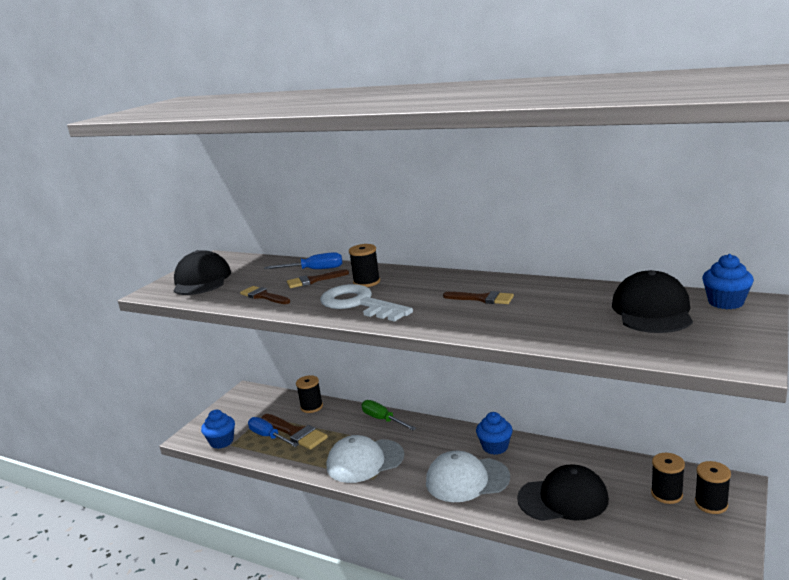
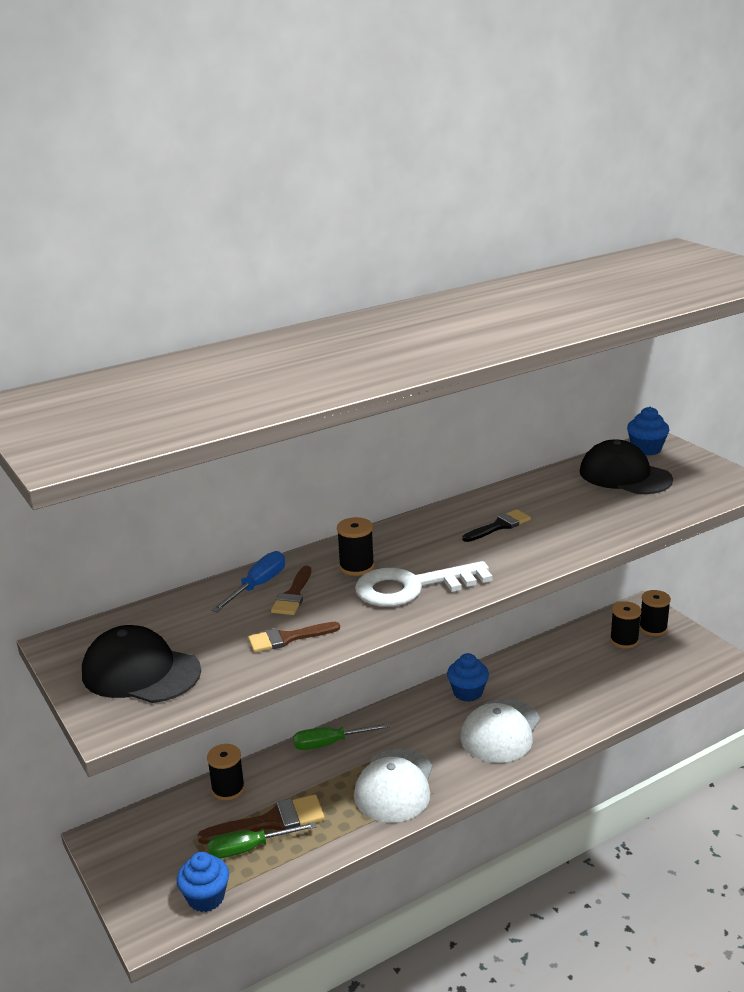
camera: 60 degrees left, 5 degrees up
blue screwdriver [248,417,299,447] -> green screwdriver [208,822,317,858]
brown brush [443,291,514,304] -> black brush [462,509,531,542]
black cap [517,464,609,521] -> none

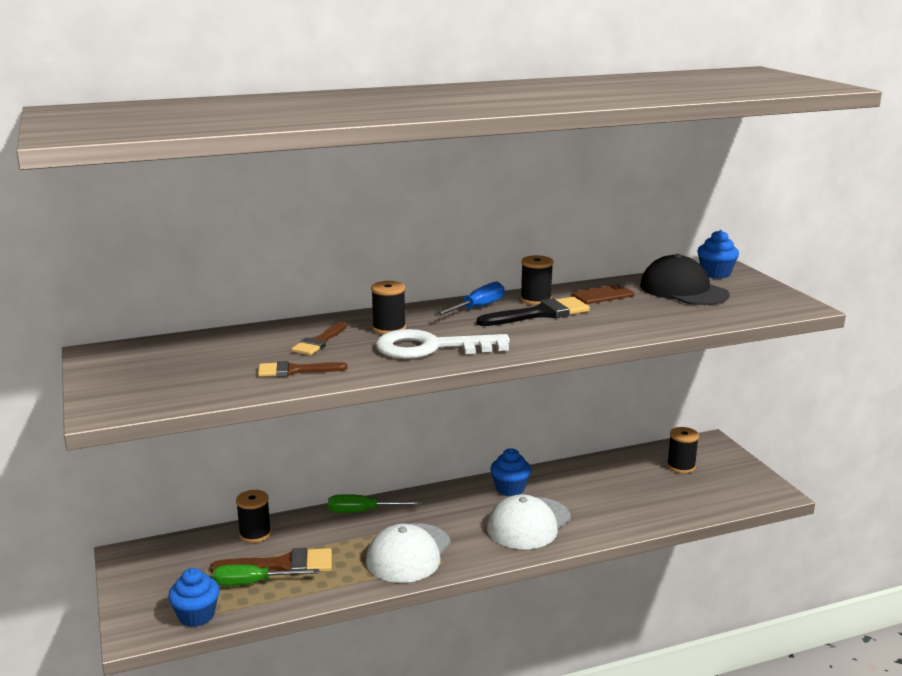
camera: 10 degrees right, 5 degrees down
black cap [82,625,201,703] -> none
blue screwdriver [211,551,285,612] -> blue screwdriver moved to [434,282,505,316]
black brush [462,509,531,542] -> black brush [477,297,590,326], size x1.53
black spool [639,590,671,636] -> black spool moved to [520,255,553,305]
none -> brown phone [572,284,634,304]

